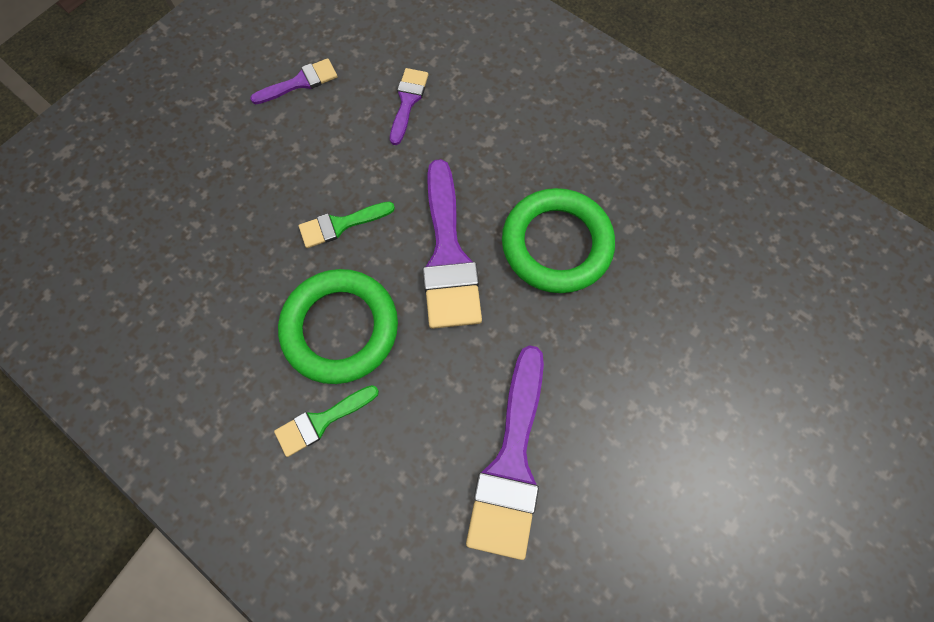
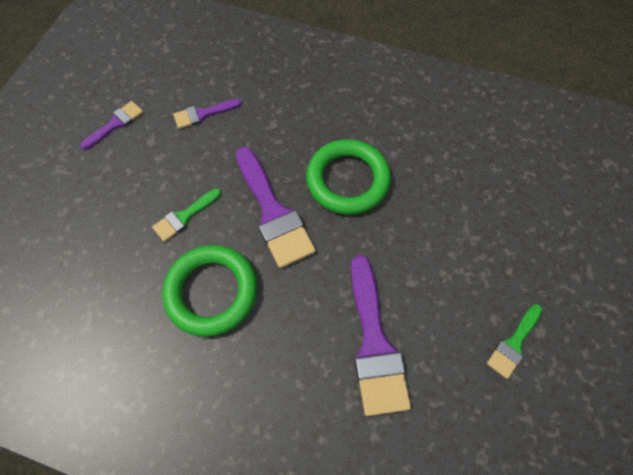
camera: 20 degrees left, 5 degrees down
green brush [274,385,379,457] -> green brush moved to [487,304,542,379]
purple brush [390,68,428,145] -> purple brush turned 105 degrees counterclockwise [173,99,242,129]

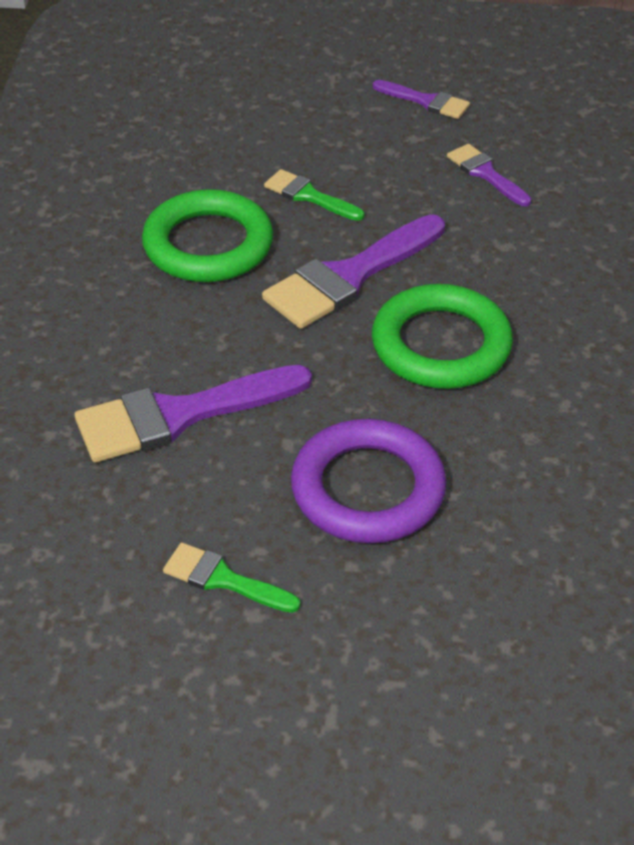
camera: 75 degrees right, 20 degrees down
none -> purple ring [291,419,446,543]

